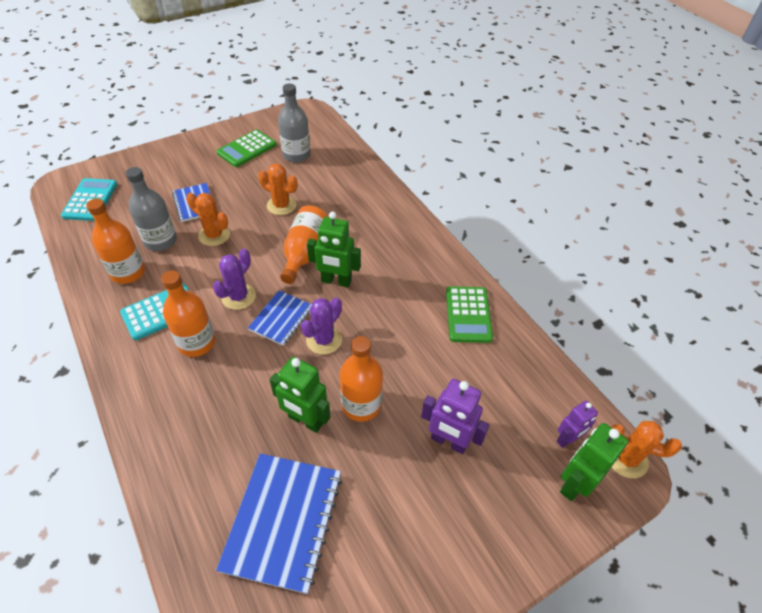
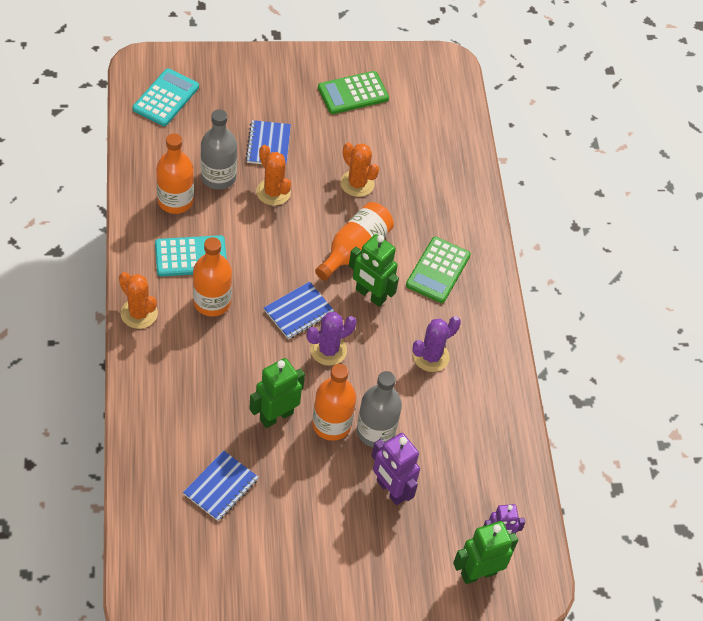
camera: 20 degrees right, 5 degrees up
purple cactus [213,249,256,310] -> purple cactus moved to [412,316,461,372]
blue notebook [216,453,342,594] -> blue notebook [183,450,259,521], size x0.59
green robot [270,356,330,433] -> green robot turned 90 degrees clockwise [249,358,305,428]
grey bottle [278,84,311,163] -> grey bottle moved to [357,371,402,447]
green calculator [446,286,493,343] -> green calculator moved to [406,237,471,303]
orange cactus [611,421,682,478] -> orange cactus moved to [119,272,158,329]

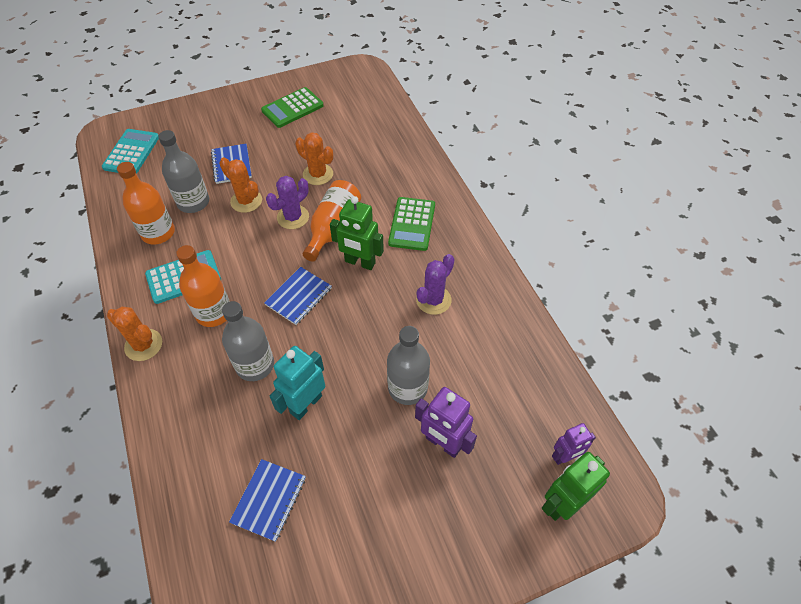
camera: 10 degrees left, 0 degrees up
green robot [249,358,305,428] -> turquoise robot [270,346,325,420]
purple cactus [306,312,357,366] -> purple cactus moved to [266,176,309,229]
orange bottle [312,364,356,441] -> none
none -> grey bottle [222,301,274,381]

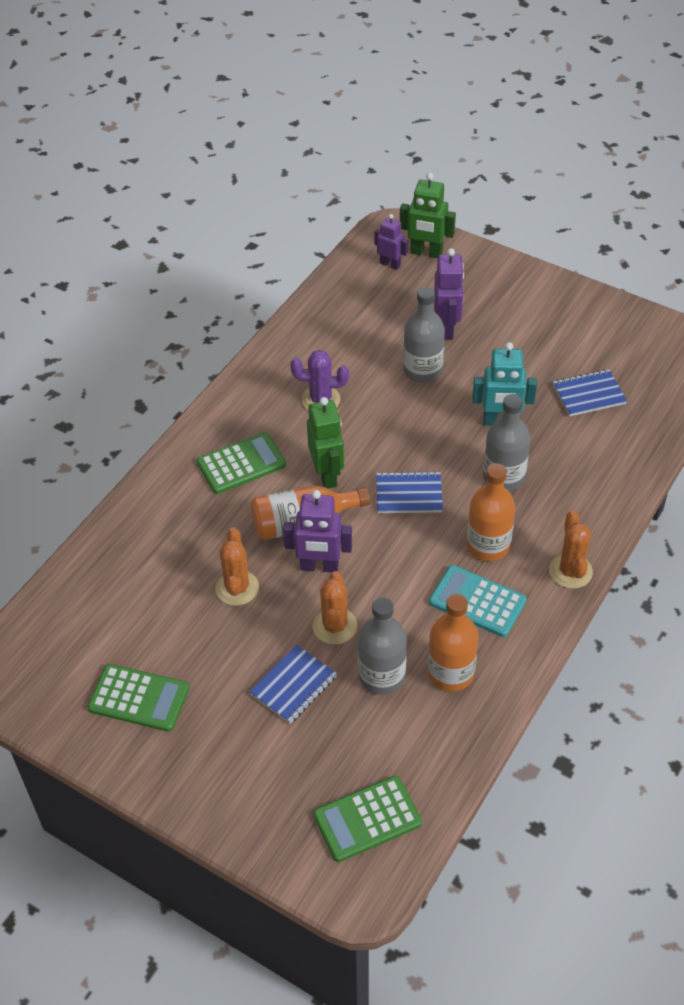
camera: 125 degrees left, 5 degrees down
turquoise calculator [102,129,159,174] -> green calculator [313,776,422,862]
purple cactus [266,176,309,229] -> purple robot [283,490,352,572]

